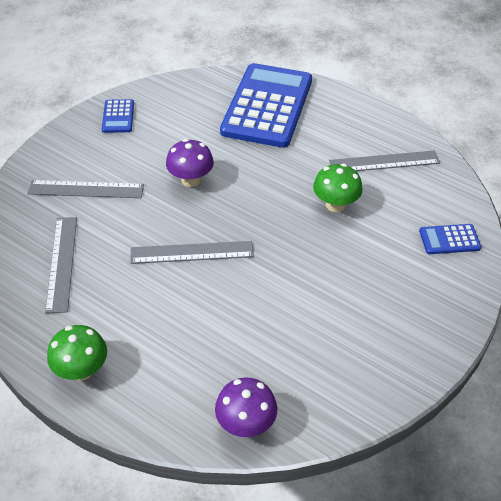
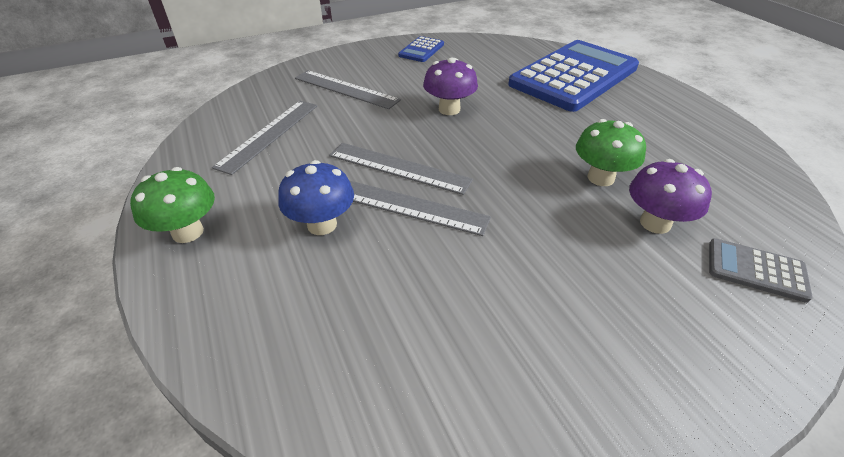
camera: 30 degrees right, 5 degrees down
purple mushroom [215,378,277,437] -> purple mushroom moved to [629,159,712,234]
grey ruler [329,150,440,171] -> grey ruler moved to [349,180,491,236]
blue calculator [419,224,481,254] -> grey calculator [709,238,813,303]
none -> blue mushroom [278,160,354,235]

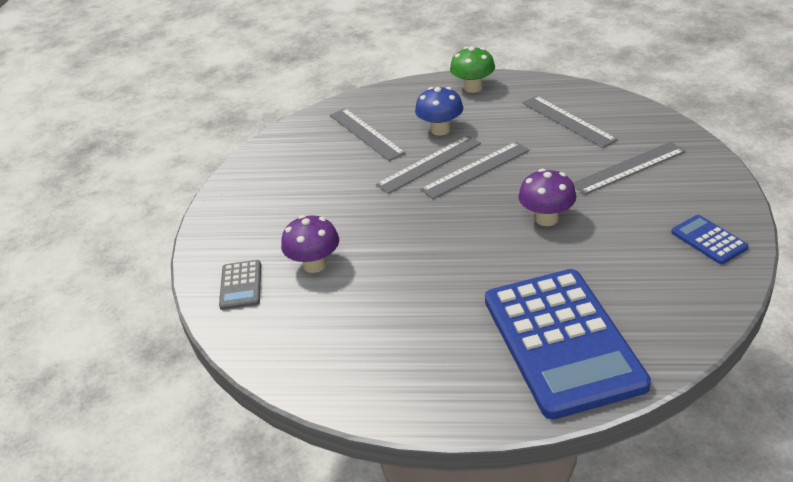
camera: 125 degrees right, 5 degrees down
green mushroom [576,119,646,186] -> none
grey calculator [709,238,813,303] -> grey calculator turned 120 degrees clockwise [219,260,261,310]
none -> grey ruler [330,108,406,161]

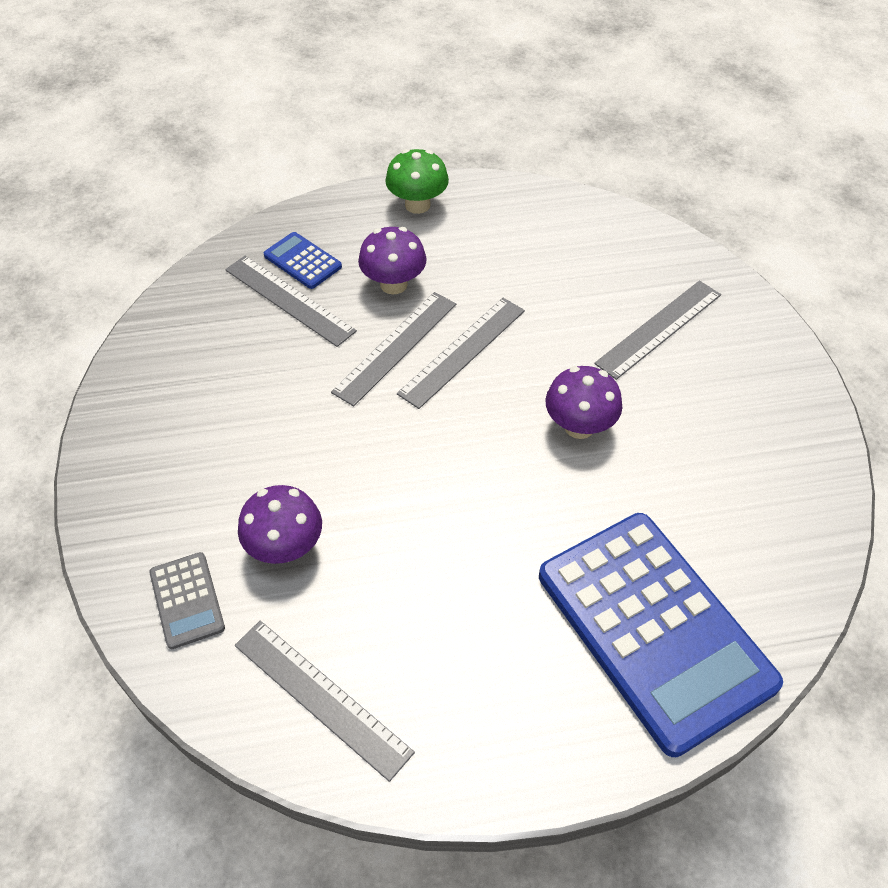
camera: 20 degrees left, 15 degrees up
blue mushroom [415,87,463,135] -> purple mushroom [358,227,427,294]
grey ruler [522,96,618,148] -> grey ruler moved to [235,621,415,782]
blue calculator [671,215,749,264] -> blue calculator moved to [264,232,342,289]

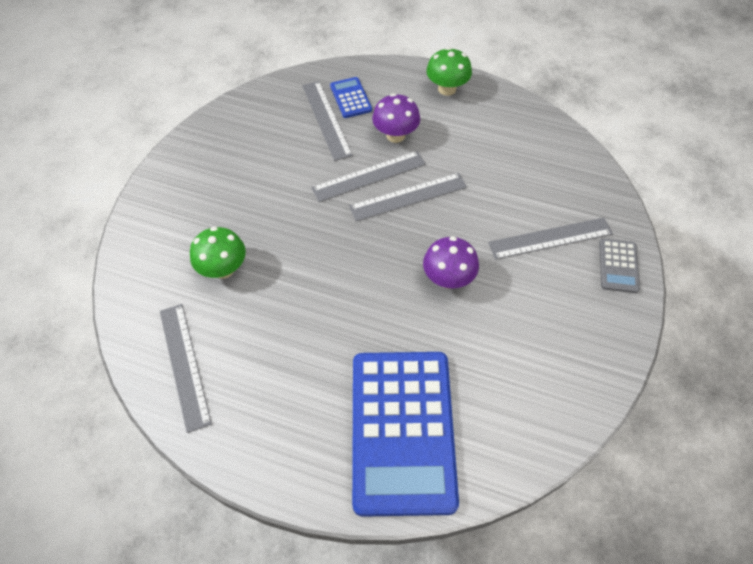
camera: 30 degrees right, 5 degrees up
grey calculator [149,552,225,649] -> grey calculator moved to [599,239,640,293]
purple mushroom [238,485,322,564] -> green mushroom [190,227,246,279]

